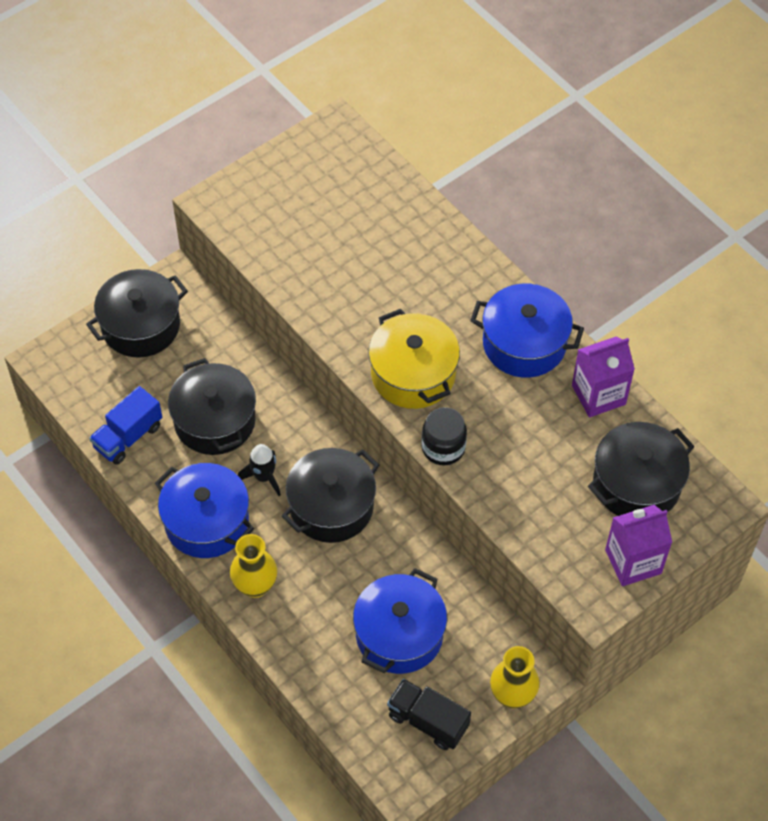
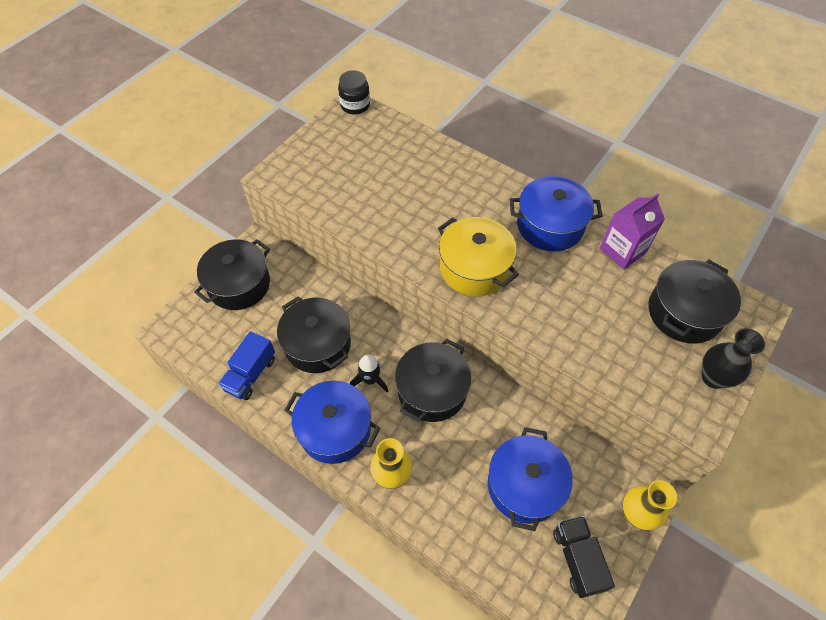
camera: 15 degrees left, 0 degrees up
black truck [387,679,471,750] -> black truck turned 60 degrees clockwise [553,516,615,598]
black jar [421,407,467,465] -> black jar moved to [338,70,370,115]
purple carton [605,505,672,586] -> black vase [702,328,765,389]

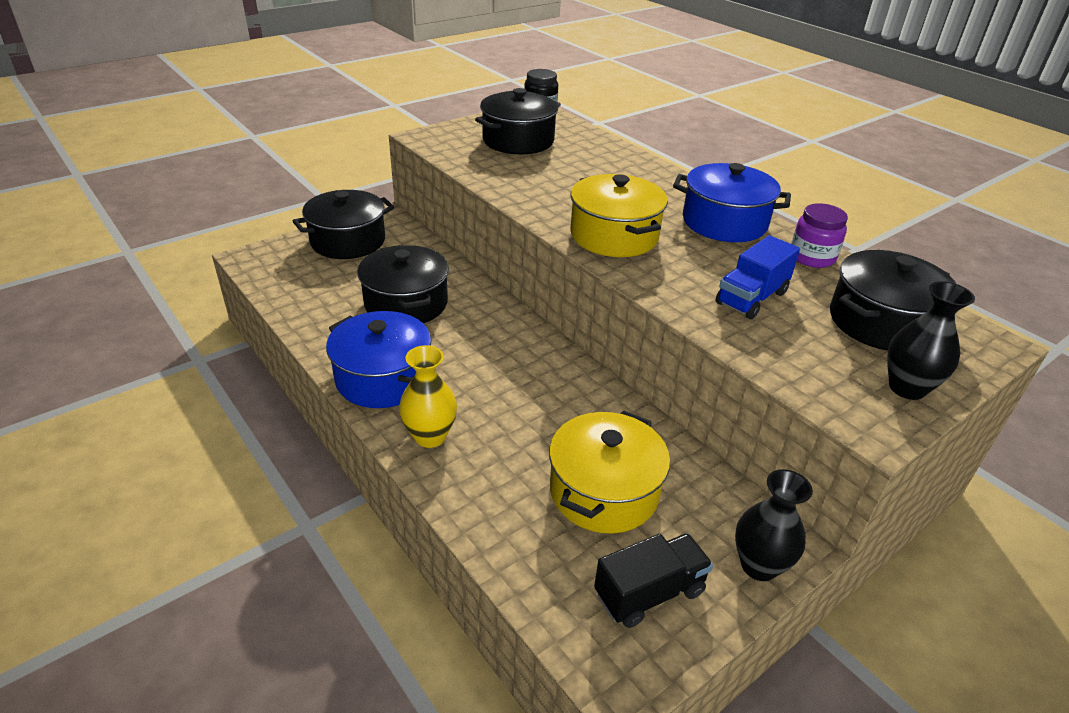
camera: 15 degrees right, 20 degrees down
blue truck [218,331,275,400] -> blue truck moved to [715,235,800,319]
black rocket [350,355,388,393] -> none
black pot [395,339,471,422] -> black pot moved to [475,88,561,154]
blue pot [488,427,573,531] -> yellow pot [549,410,670,534]
black truck [553,516,615,598] -> black truck turned 60 degrees clockwise [594,533,713,628]
purple carton [600,193,665,269] -> purple jar [791,203,848,268]
yellow vase [623,480,677,531] -> black vase [735,469,813,581]

